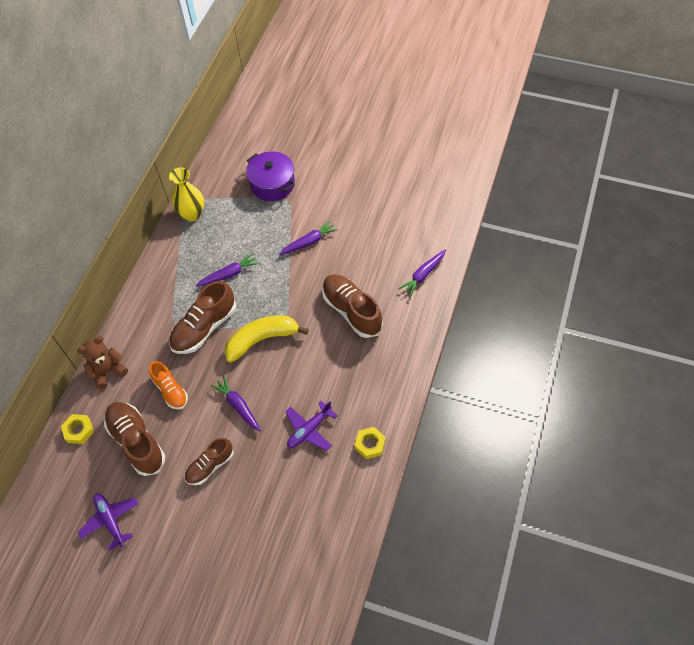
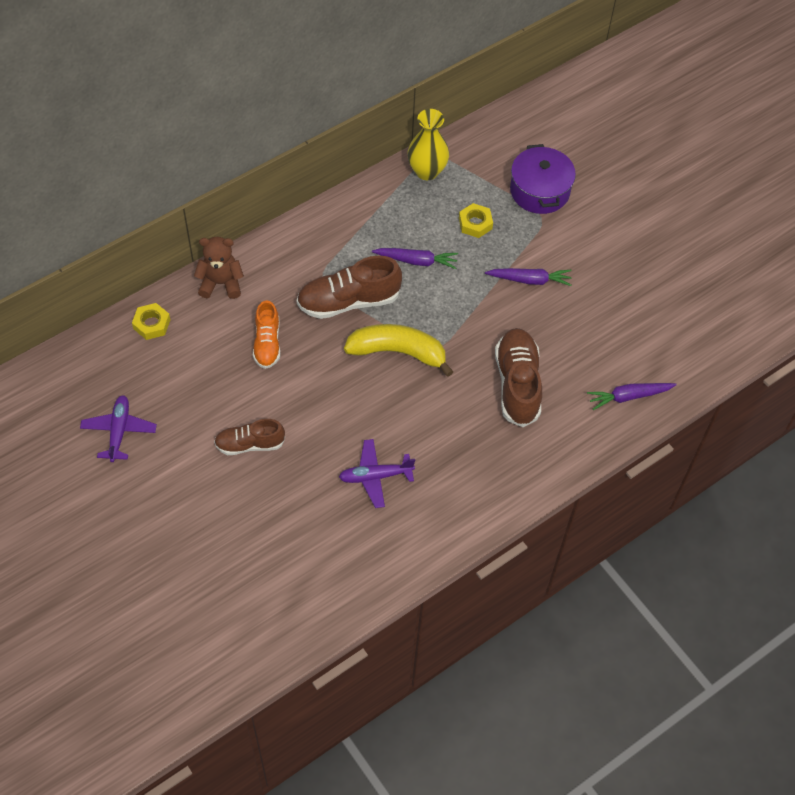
camera: 30 degrees right, 0 degrees up
brown shoe [104,402,165,476] -> none
purple carrot [211,376,261,431] -> none
yellow nut [355,427,386,459] -> yellow nut moved to [459,203,493,238]

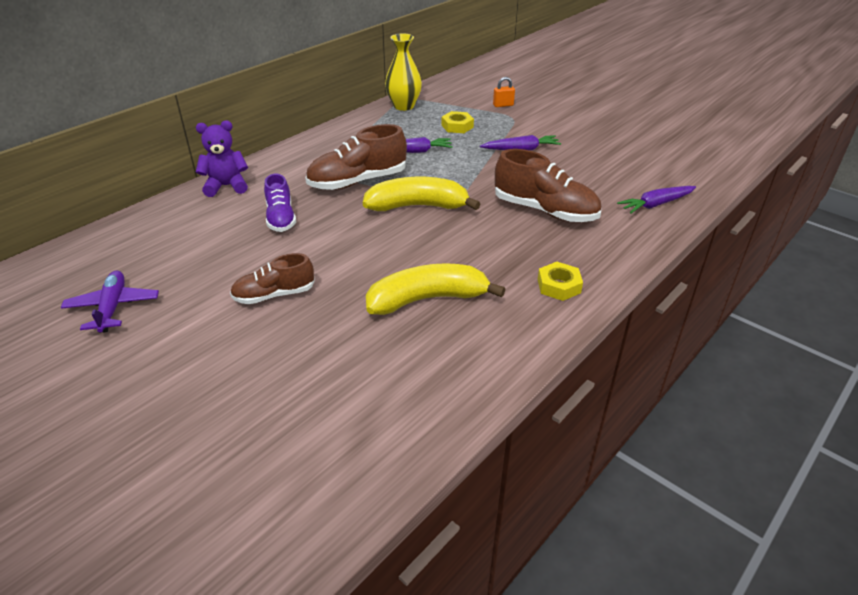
camera: 10 degrees left, 20 degrees down
yellow nut [132,303,170,340] -> yellow nut moved to [538,262,583,301]
brown teddy bear [194,237,244,299] -> purple teddy bear [196,120,248,197]
orange shoe [253,300,280,369] -> purple shoe [264,174,296,232]
purple plane [339,439,415,508] -> yellow banana [366,263,505,315]
brown shoe [495,328,542,427] -> brown shoe turned 135 degrees clockwise [495,149,601,222]
purple pot [510,144,576,214] -> orange padlock [493,77,515,107]

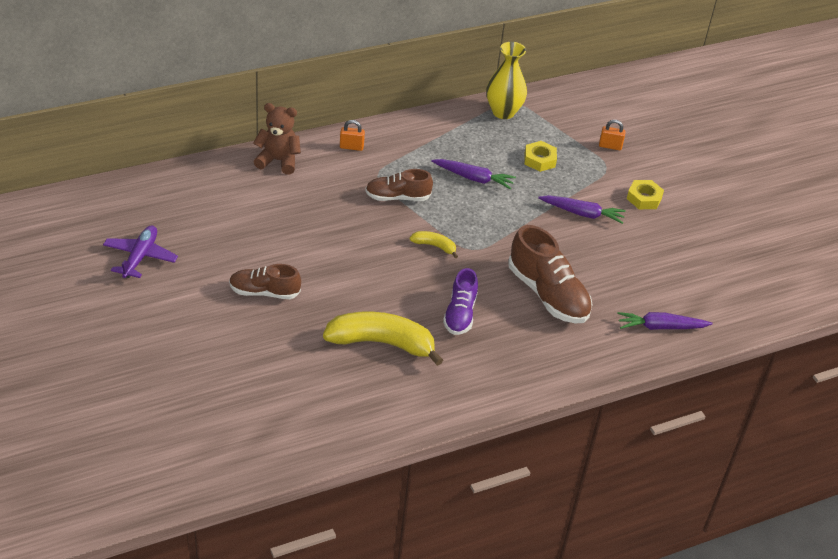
camera: 20 degrees right, 5 degrees up
purple teddy bear [196,120,248,197] -> brown teddy bear [253,103,301,175]
purple shoe [264,174,296,232] -> purple shoe moved to [443,268,478,335]
brown shoe [305,124,407,190] -> brown shoe [365,169,433,201], size x0.62
yellow banana [363,177,480,211] -> yellow banana [410,231,458,258], size x0.47
yellow nut [538,262,583,301] -> yellow nut moved to [627,180,664,209]
none -> orange padlock [340,120,365,151]

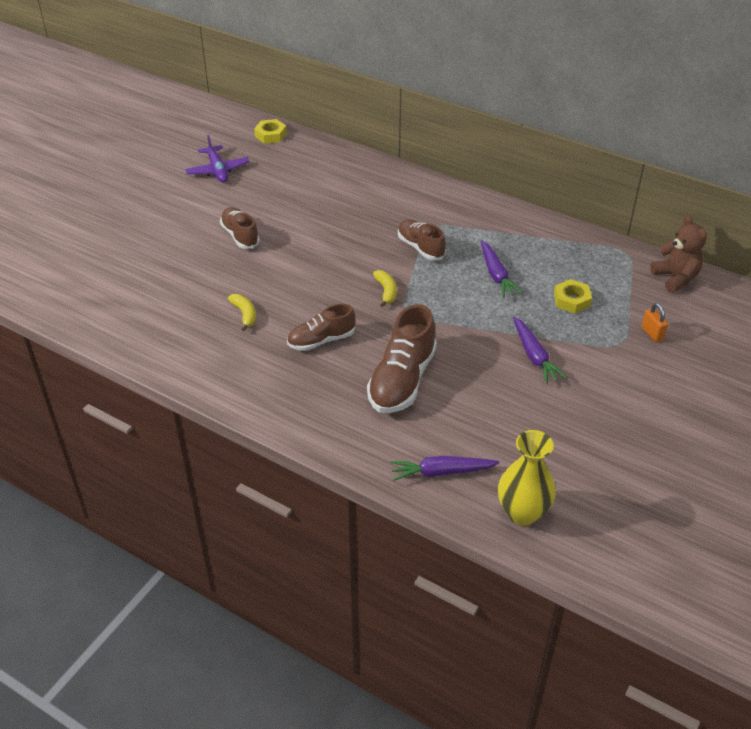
camera: 60 degrees right, 0 degrees up
purple plane [103,225,178,278] -> purple plane turned 90 degrees clockwise [185,135,249,182]
brown teddy bear [253,103,301,175] -> brown teddy bear moved to [650,215,707,293]
yellow banana [323,311,443,366] -> yellow banana [228,294,256,331], size x0.47
orange padlock [340,120,365,151] -> none
purple shoe [443,268,478,335] -> brown shoe [287,304,356,351]
yellow vase [486,42,527,119] -> yellow vase moved to [498,430,556,526]
purple carrot [617,312,713,330] -> purple carrot turned 60 degrees counterclockwise [390,456,500,481]
yellow nut [627,180,664,209] -> yellow nut moved to [254,119,287,144]

